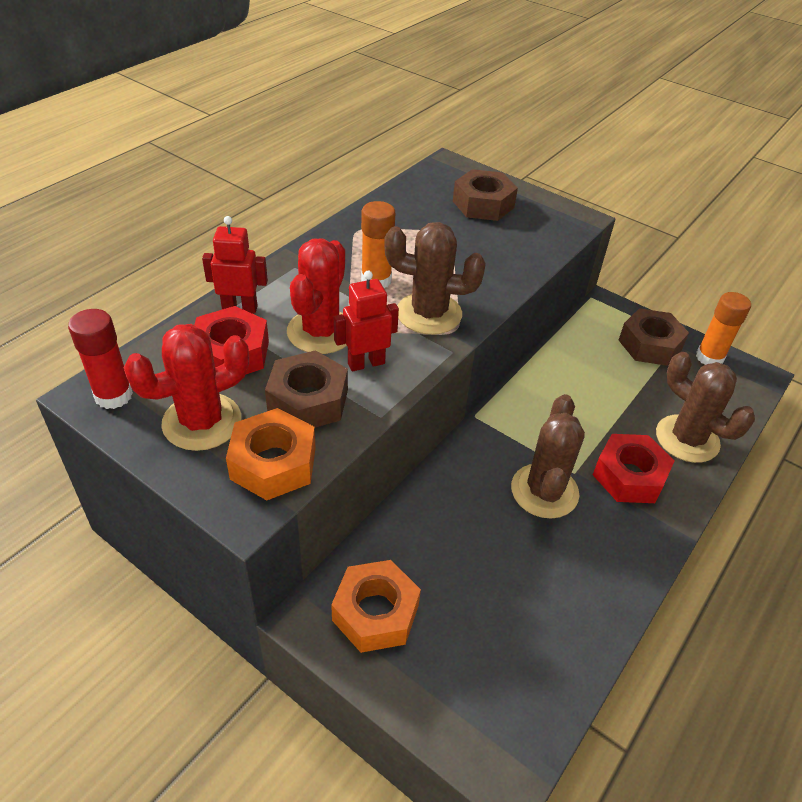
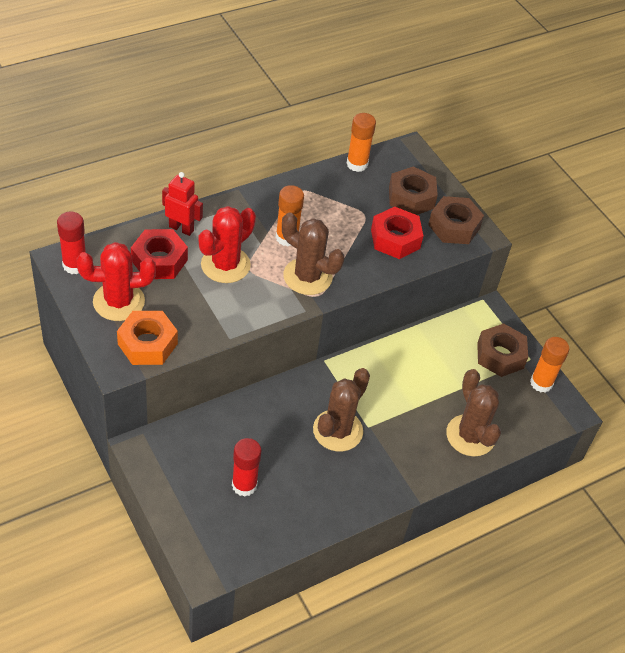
camera: 20 degrees right, 5 degrees up
brown nut [265,350,348,428] -> brown nut moved to [428,196,484,244]
orange nut [331,560,421,653] -> none
red robot [334,271,399,371] -> none
red nut [593,434,674,503] -> red nut moved to [371,207,424,259]
none -> red glue stick [232,438,261,497]
none -> orange glue stick [346,113,376,172]

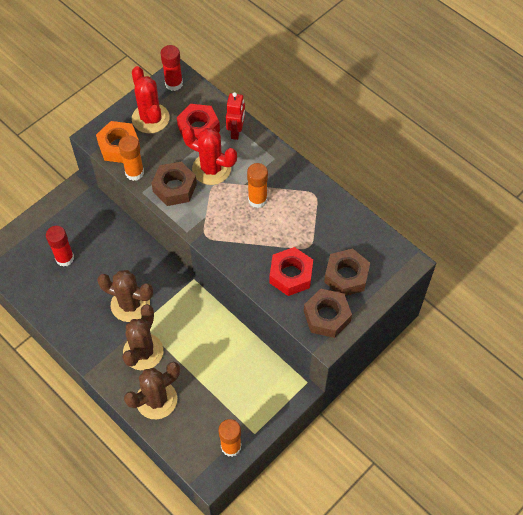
camera: 80 degrees right, 10 degrees up
brown cactus [282,213,344,295] -> brown cactus moved to [122,304,163,370]
orange glue stick [346,113,376,172] -> orange glue stick moved to [118,136,144,181]
brown nut [477,323,528,377] -> brown nut moved to [151,162,197,206]

